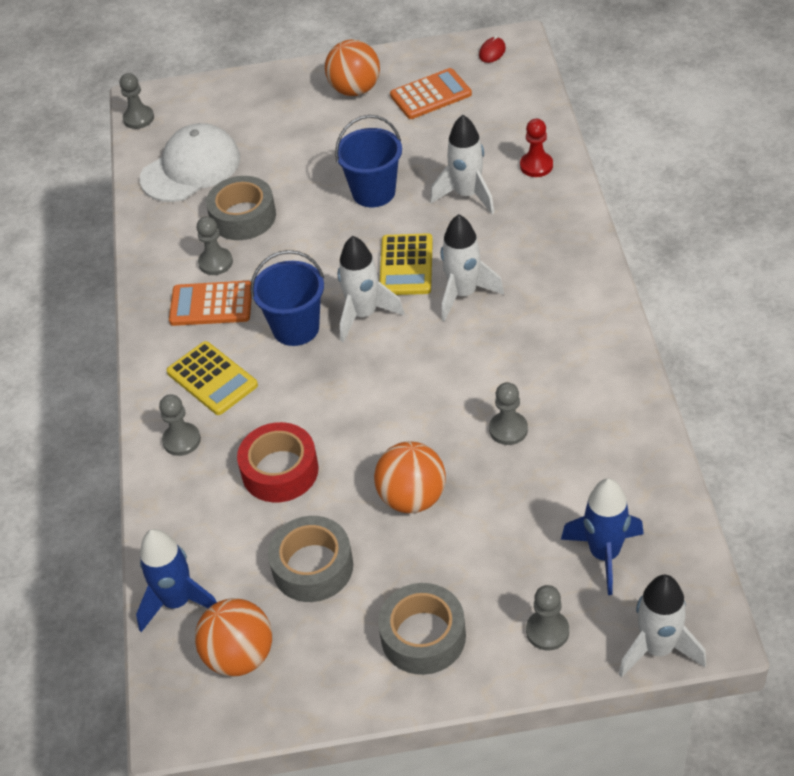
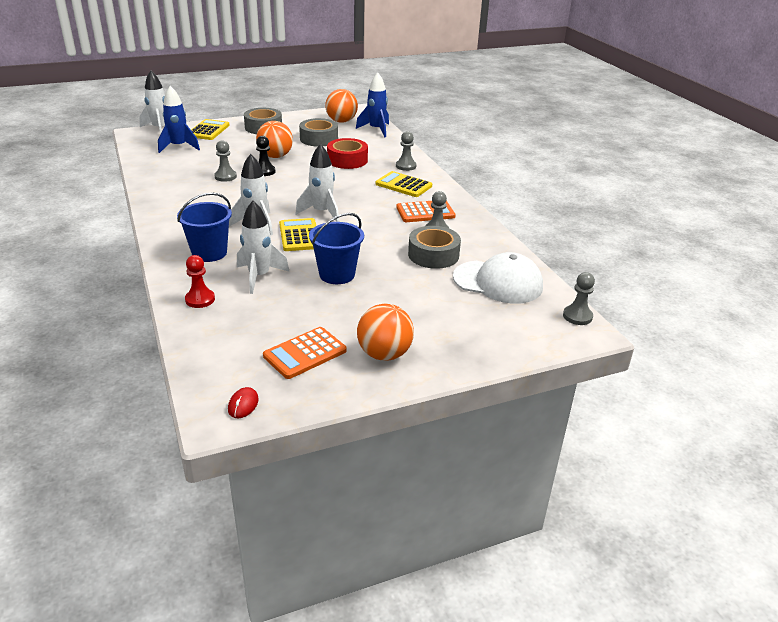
camera: 160 degrees right, 15 degrees down
white cap [140,123,240,202] -> white cap turned 105 degrees counterclockwise [453,252,543,304]
blue bucket [250,250,324,346] -> blue bucket moved to [177,192,232,262]
grey pawn [526,585,569,651] -> yellow calculator [191,119,230,140]
none -> black pawn [256,136,275,176]

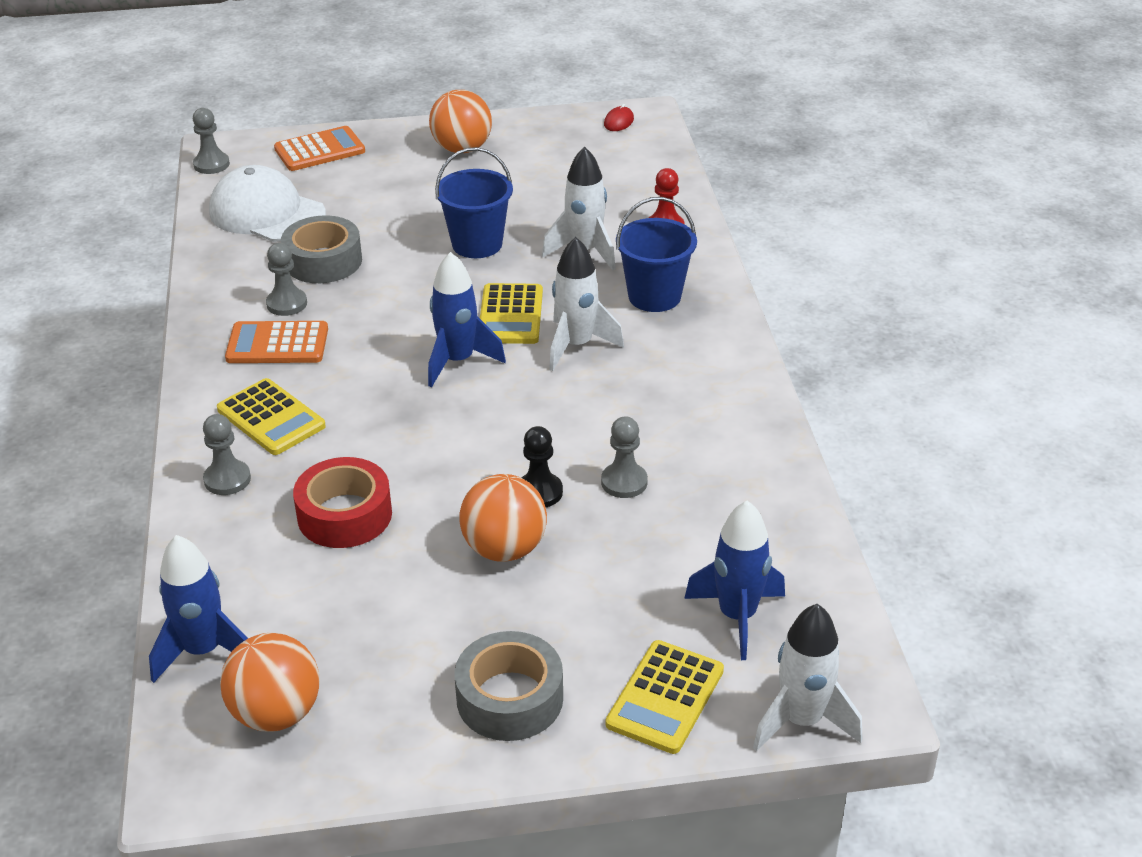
camera: 165 degrees left, 5 degrees up
orange calculator [263,327,347,379] -> orange calculator moved to [274,126,365,171]
white rocket [295,144,339,222] -> blue rocket [428,252,506,387]
grey tape [299,118,338,147] -> none

